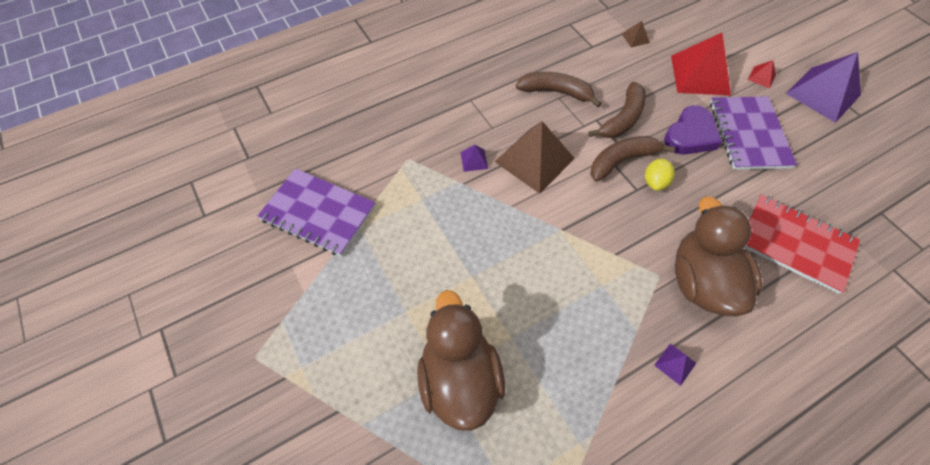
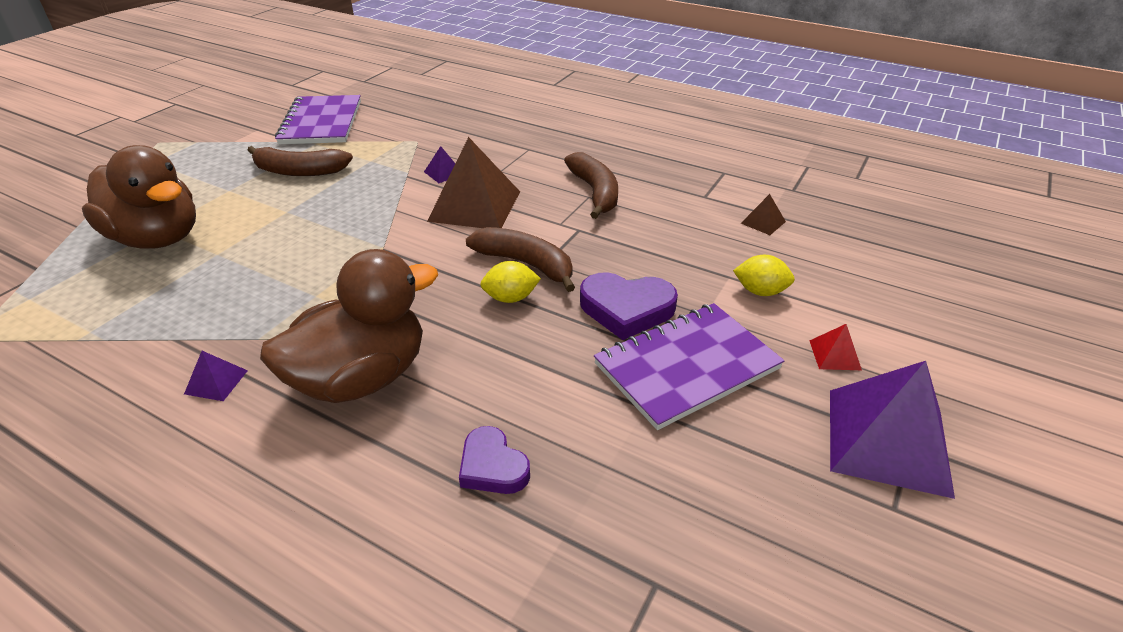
camera: 60 degrees right, 20 degrees down
brown duck [417,290,505,431] -> brown duck turned 75 degrees clockwise [82,145,196,249]
brown banana [588,82,646,138] -> brown banana moved to [247,146,353,176]
red pyramid [671,33,731,96] -> yellow lemon [733,255,795,296]
red notebook [745,195,860,294] -> purple heart [459,426,530,494]

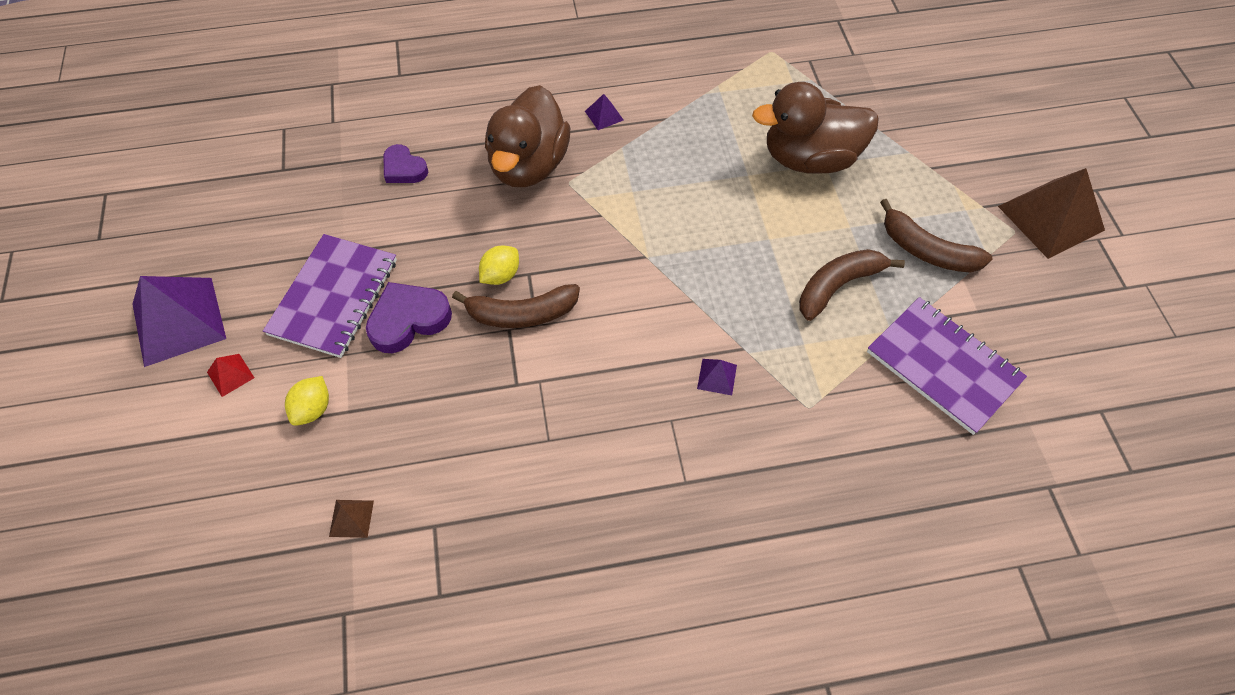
camera: 140 degrees right, 20 degrees up
brown pyramid [427,137,520,228] -> brown pyramid moved to [998,168,1105,259]
purple heart [459,426,530,494] -> purple heart turned 150 degrees counterclockwise [383,144,428,183]
brown banana [564,152,618,219] -> brown banana moved to [880,199,992,273]
yellow lemon [733,255,795,296] -> yellow lemon turned 45 degrees counterclockwise [285,376,329,426]

